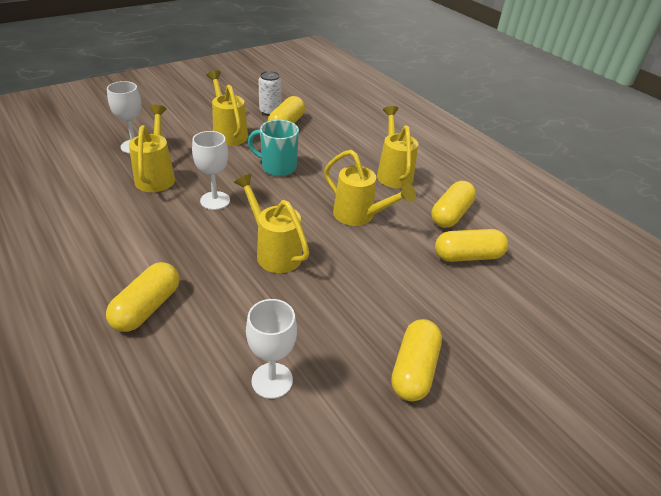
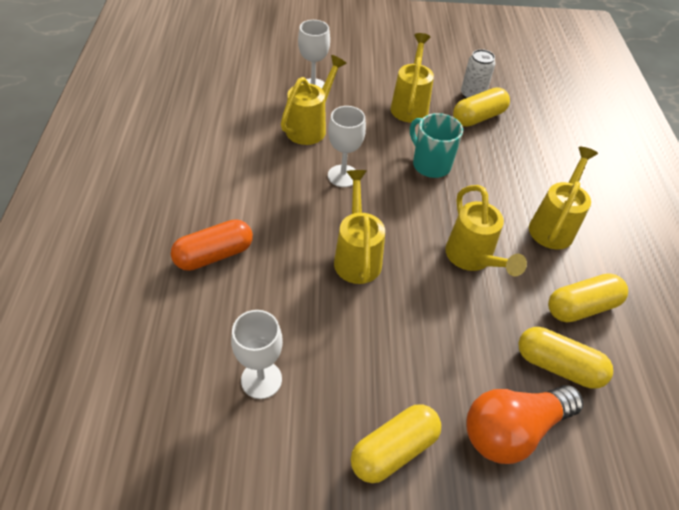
camera: 35 degrees right, 10 degrees up
yellow capsule [106,262,180,332] -> orange capsule [171,219,253,271]
none -> orange light bulb [466,385,583,464]

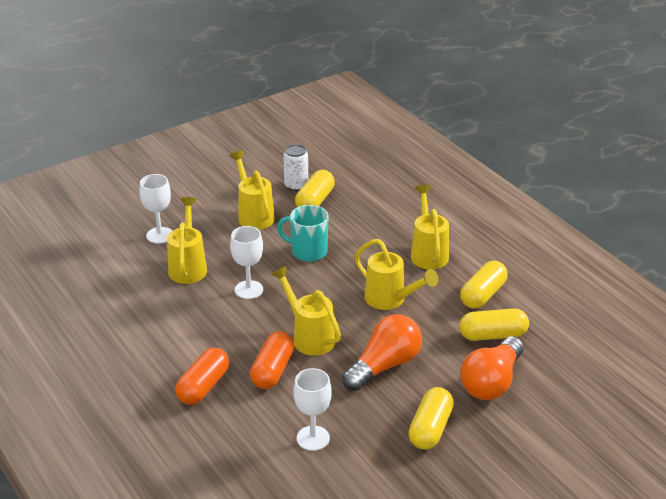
camera: 30 degrees left, 15 degrees down
none -> orange capsule [250,331,294,389]
none -> orange light bulb [342,314,422,391]

